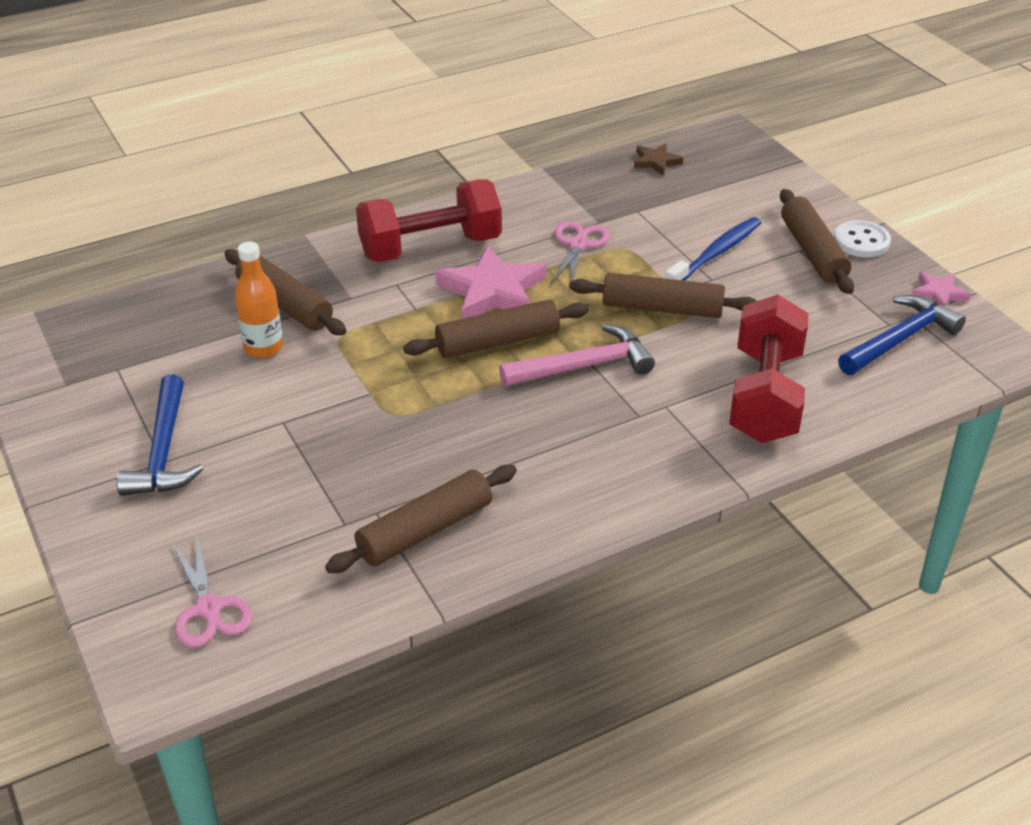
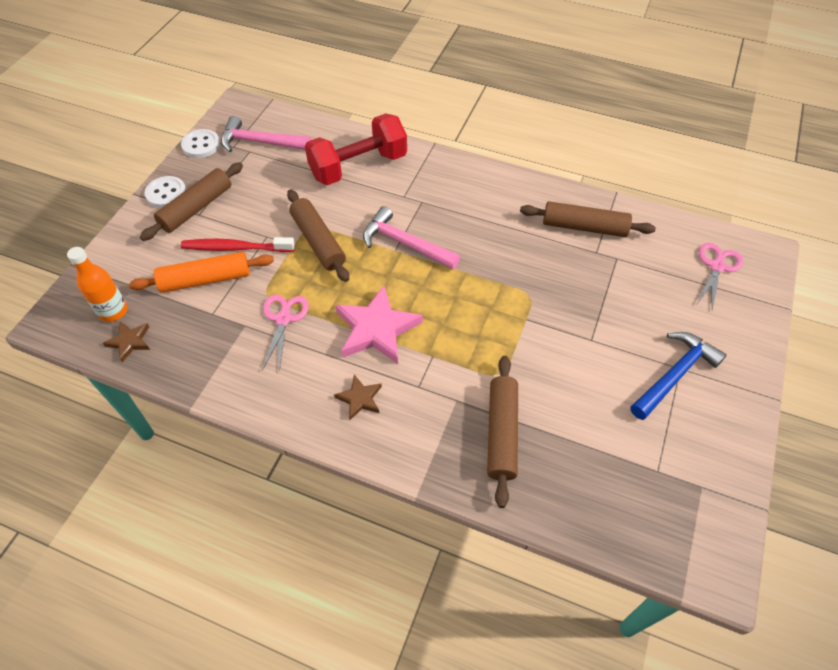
camera: 130 degrees left, 15 degrees up
orange bottle [235,241,283,358] -> orange bottle moved to [67,247,128,322]
red dumbbell [356,179,502,262] -> brown star [334,375,382,420]
brown rolling pin [403,299,589,358] -> none
pink scissors [551,221,610,284] -> pink scissors turned 120 degrees clockwise [262,295,309,372]
blue toothbrush [665,217,761,281] -> red toothbrush [181,237,295,252]
blue hammer [838,295,966,375] -> pink hammer [221,116,312,152]
pink star [911,272,971,307] -> white button [181,129,220,158]
none -> orange rolling pin [129,252,274,293]

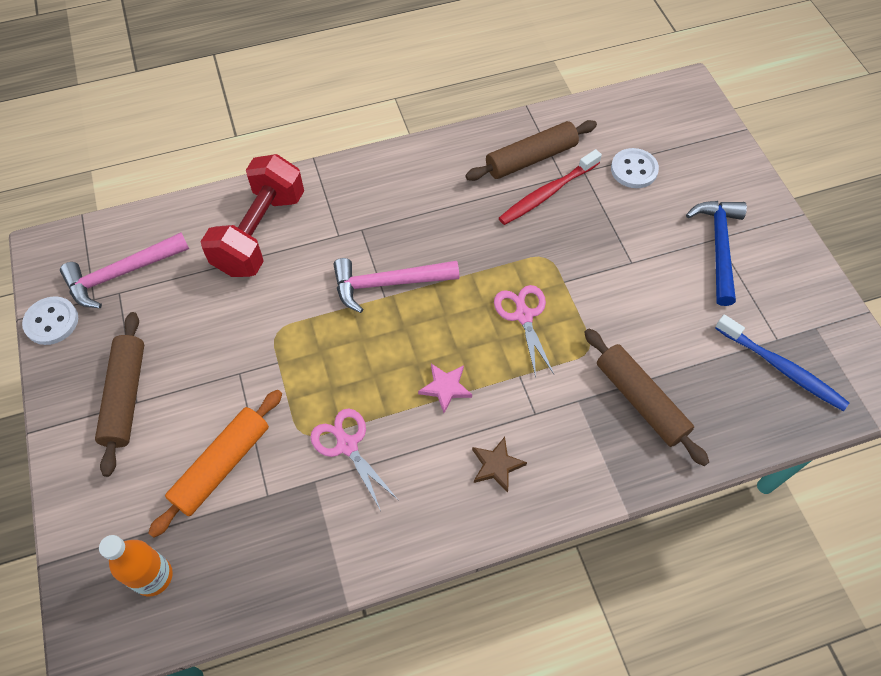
camera: 40 degrees left, 5 degrees up
brown star [103,322,150,362] -> none
white button [145,176,186,208] -> white button moved to [611,148,659,188]
red toothbrush [181,237,295,252] -> red toothbrush moved to [499,149,602,225]
brown rolling pin [287,189,349,282] -> none
pink star [335,286,423,364] -> pink star [418,364,472,413], size x0.51
pink scissors [697,243,743,310] -> pink scissors moved to [494,285,554,377]
none -> blue toothbrush [715,315,849,411]

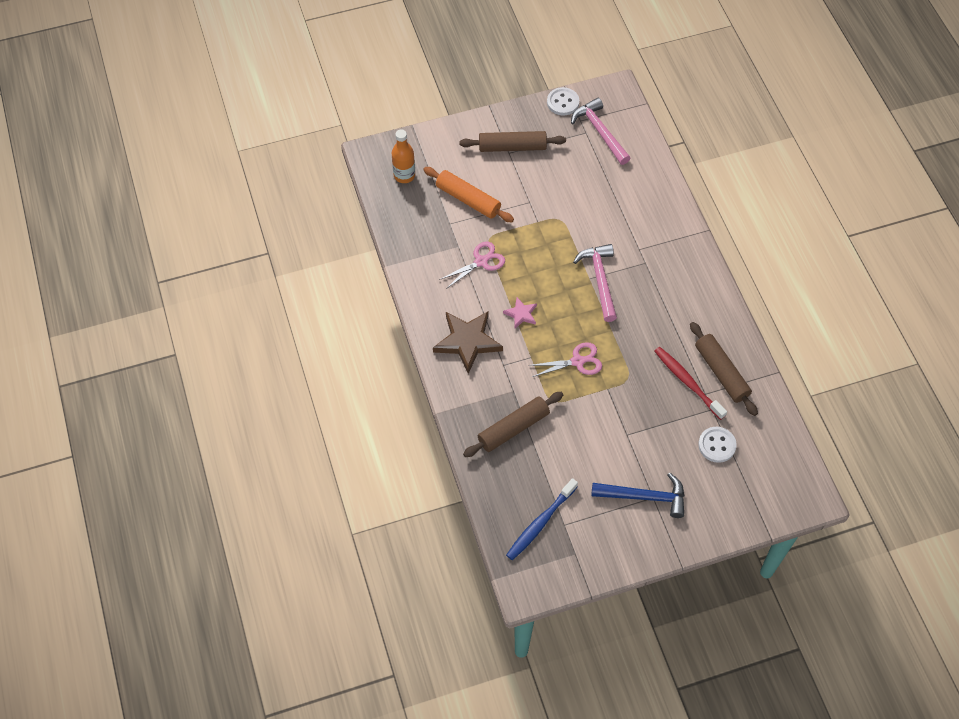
camera: 90 degrees right, 0 degrees up
red dumbbell [200,154,304,277] -> none
brown star [472,437,527,493] -> brown star [433,311,503,374], size x1.96

